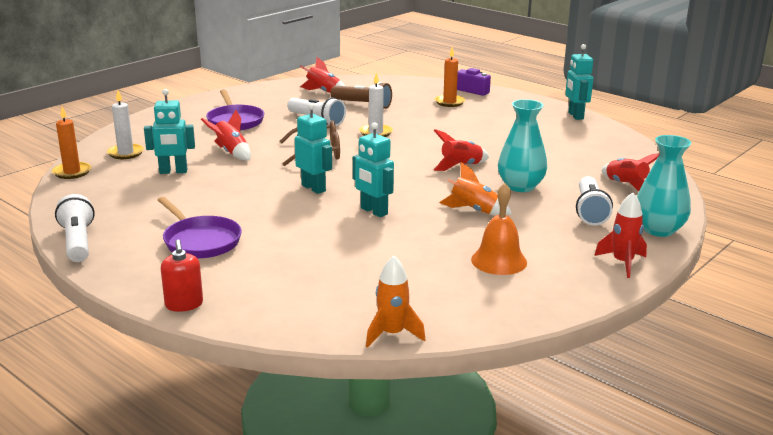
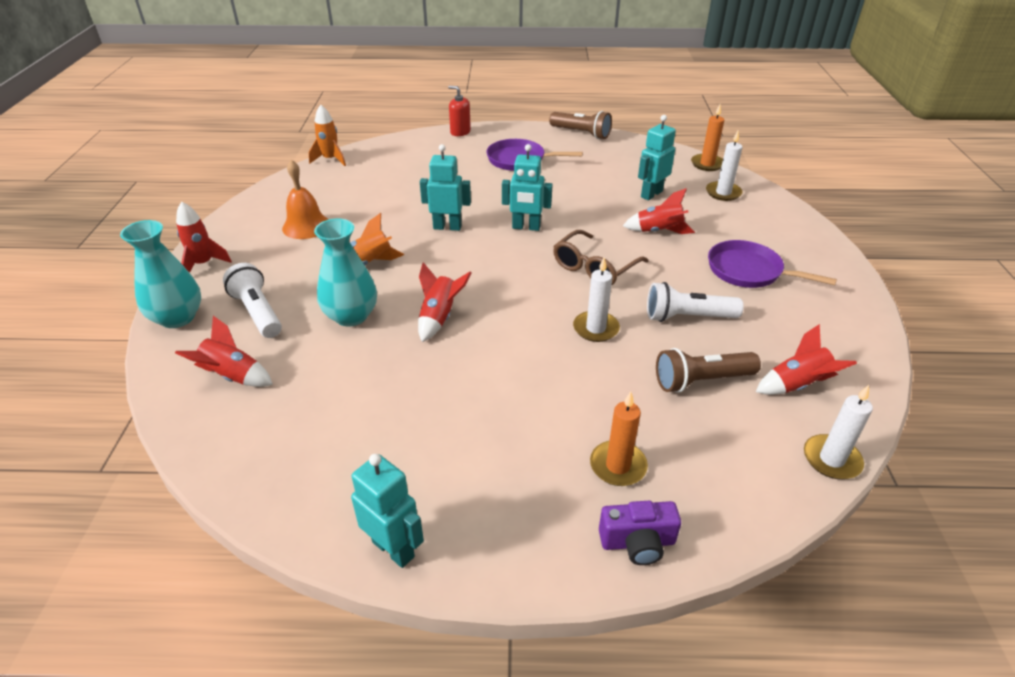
camera: 140 degrees right, 15 degrees up
white flashlight [55,194,95,262] -> brown flashlight [549,111,612,139]
none -> white candle [804,385,873,479]

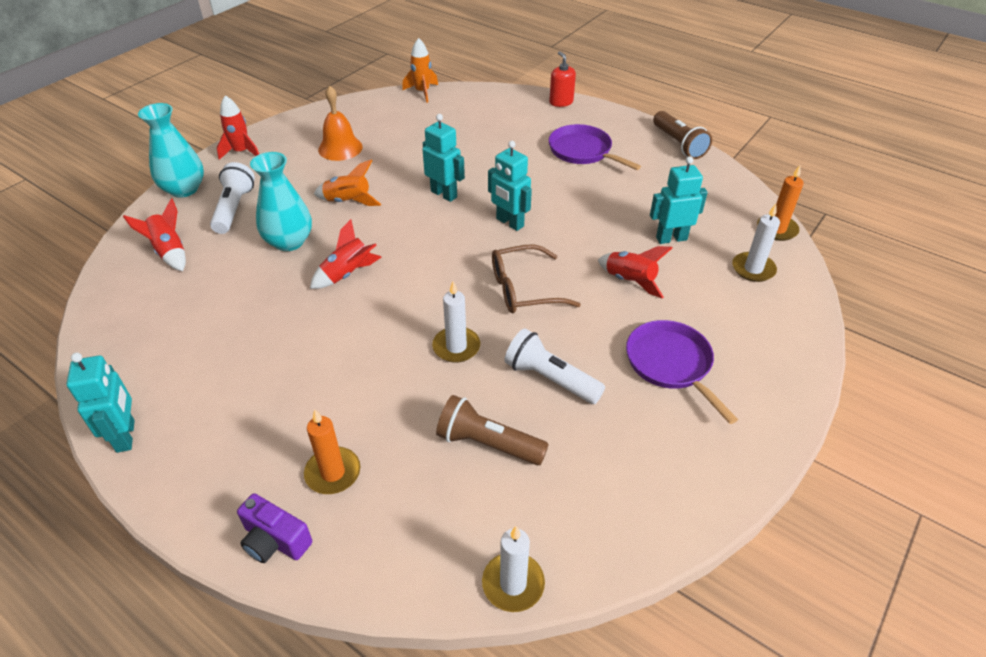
camera: 35 degrees right, 5 degrees up
red rocket [756,324,857,395] -> none

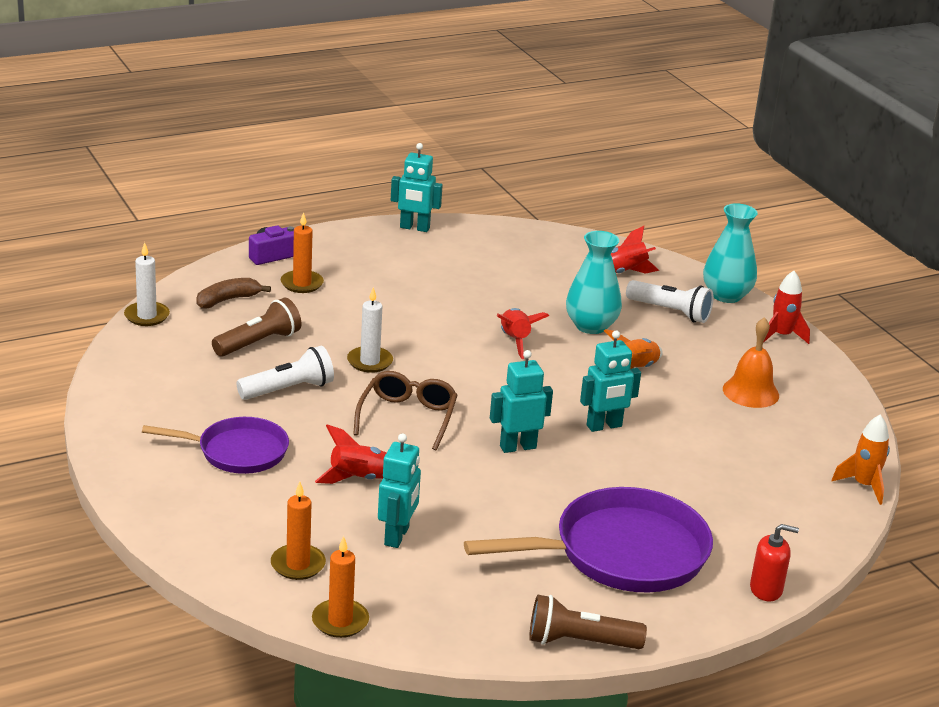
camera: 115 degrees right, 15 degrees down
purple pan [549,124,641,170] -> purple pan [464,487,713,593], size x1.65
white candle [732,204,780,282] -> orange candle [271,482,326,580]
none -> brown banana [196,278,271,309]

